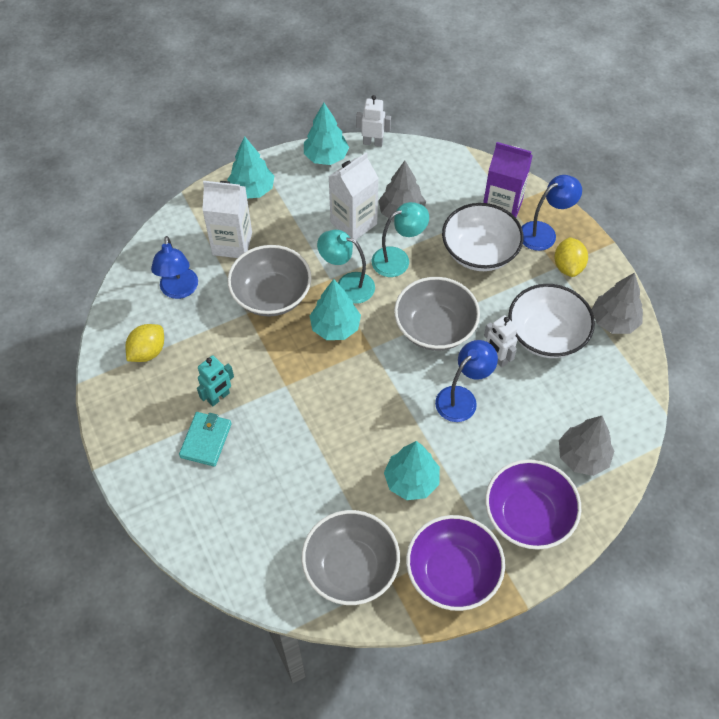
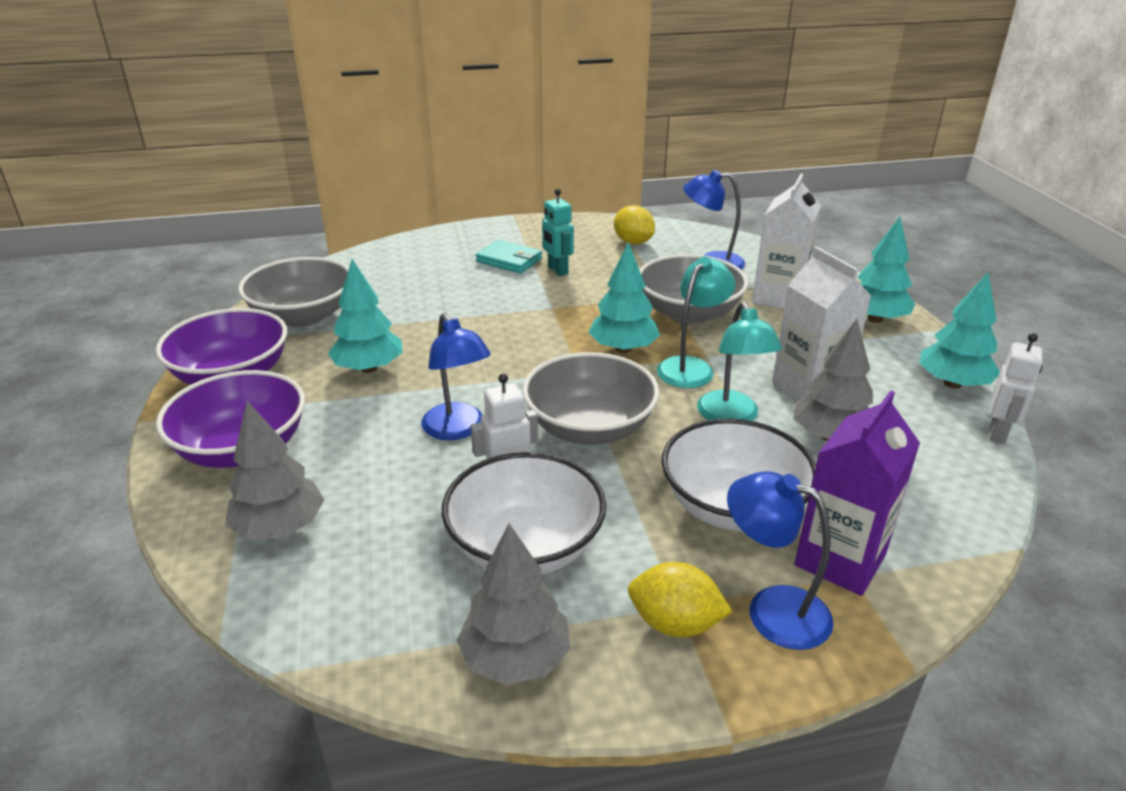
camera: 105 degrees right, 25 degrees down
blue lamp [522,175,582,251] -> blue lamp turned 135 degrees clockwise [727,471,834,650]

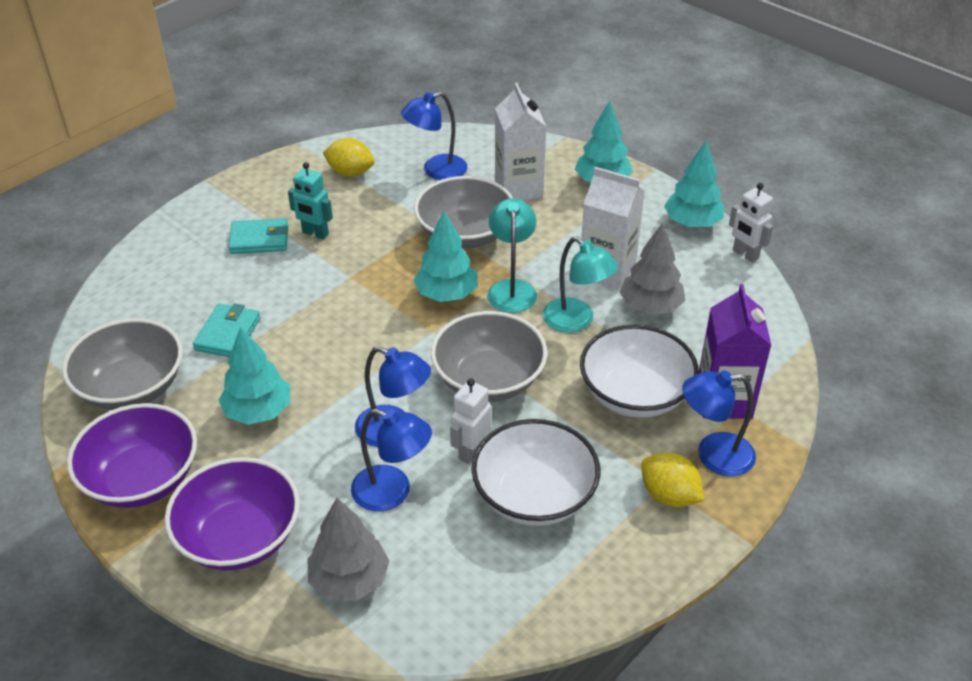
camera: 35 degrees left, 10 degrees up
grey tree [456,524,571,685] -> none
yellow lemon [628,562,732,637] -> yellow lemon turned 60 degrees clockwise [641,453,705,507]
white robot [990,333,1043,444] -> white robot turned 150 degrees clockwise [729,183,773,263]
none -> turquoise wallet [193,303,261,357]
none -> blue lamp [351,409,432,512]

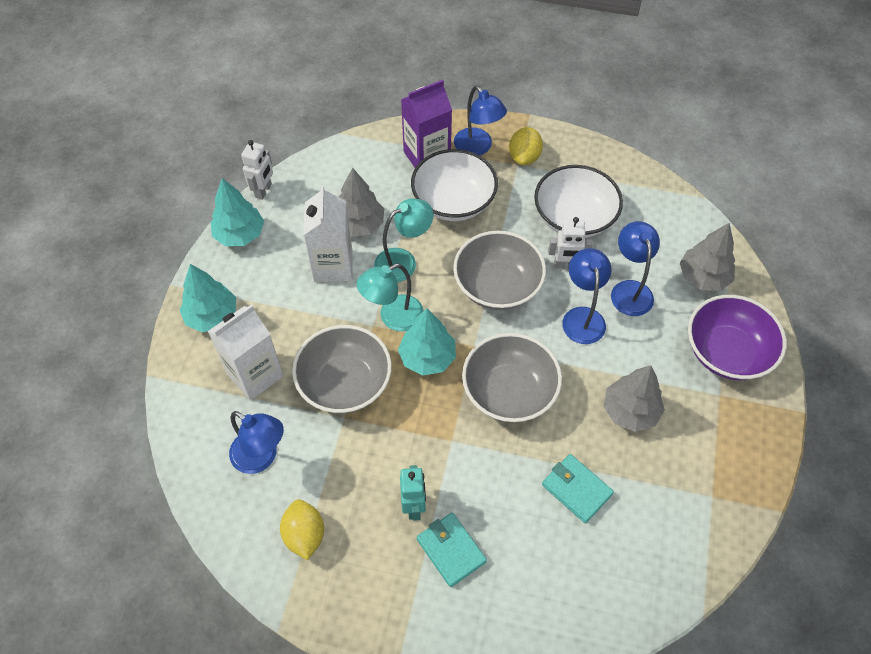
camera: 120 degrees left, 15 degrees up
grey bowl [62,318,183,410] -> grey bowl moved to [462,333,562,423]
purple bowl [67,403,197,508] -> none
turquoise wallet [193,303,261,357] -> turquoise wallet turned 60 degrees clockwise [542,454,614,523]
turquoise tree [218,327,290,425] -> grey tree [604,365,665,432]
turquoise lamp [543,237,618,333] -> turquoise lamp turned 45 degrees clockwise [374,198,433,282]

